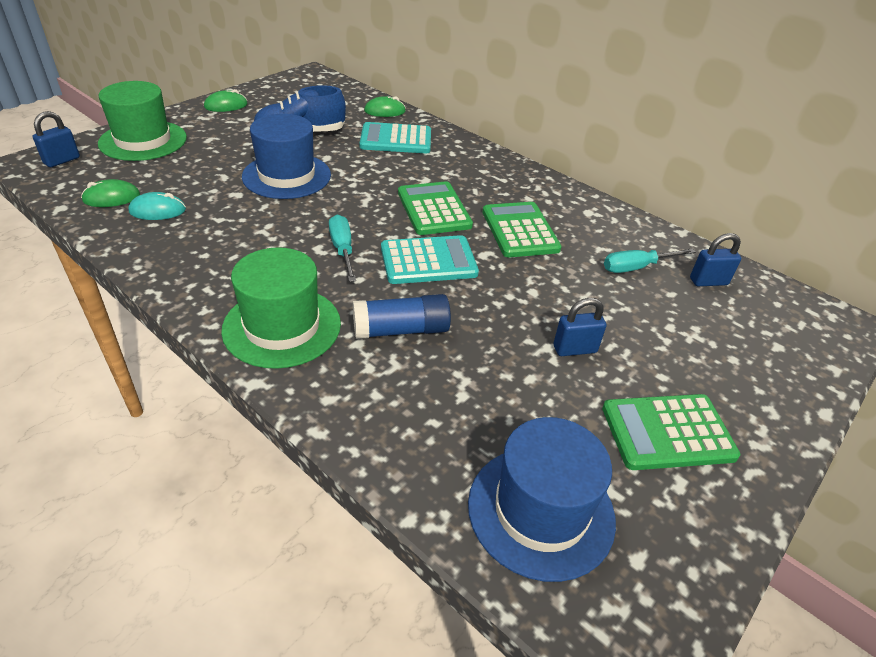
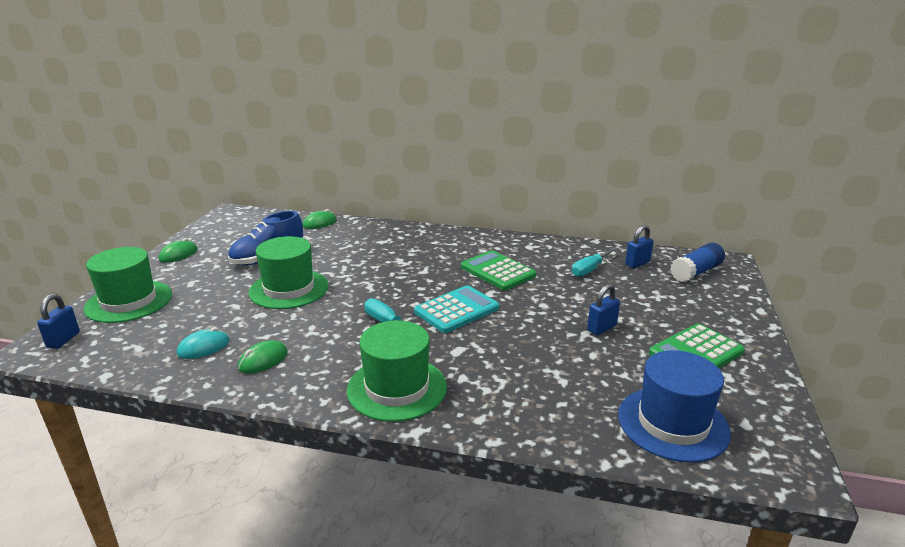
camera: 25 degrees left, 15 degrees down
green mouse [81,179,140,207] -> green mouse moved to [238,340,288,374]
blue hat [242,114,331,199] -> green hat [249,236,329,309]
blue glue stick [353,294,451,339] -> blue glue stick moved to [670,243,725,282]
turquoise calculator [359,122,431,153] -> none
green calculator [398,181,473,235] -> none

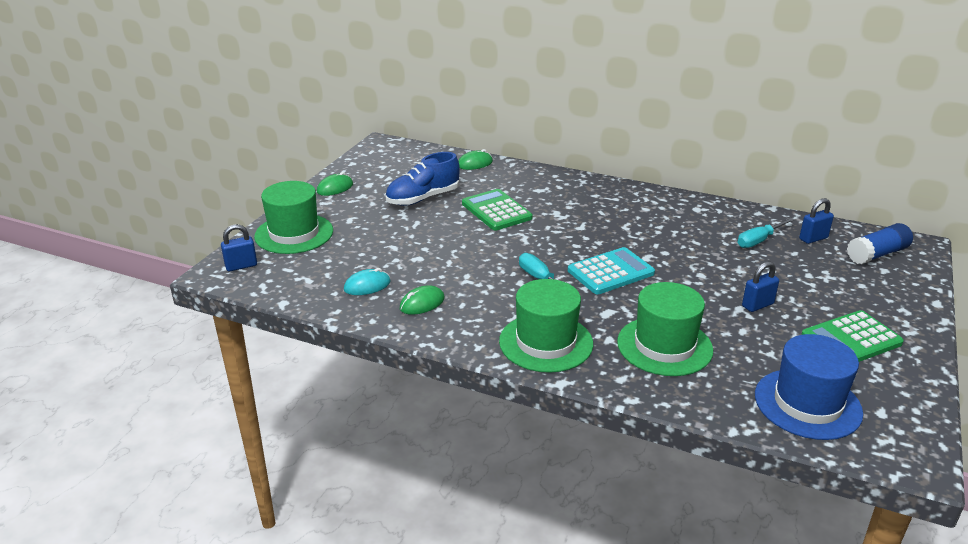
camera: 10 degrees right, 5 degrees up
blue padlock [37,294,80,349] -> blue padlock turned 45 degrees clockwise [221,224,257,271]
green hat [249,236,329,309] -> green hat moved to [617,282,713,376]
green calculator [461,250,536,290] -> green calculator moved to [462,189,533,231]

